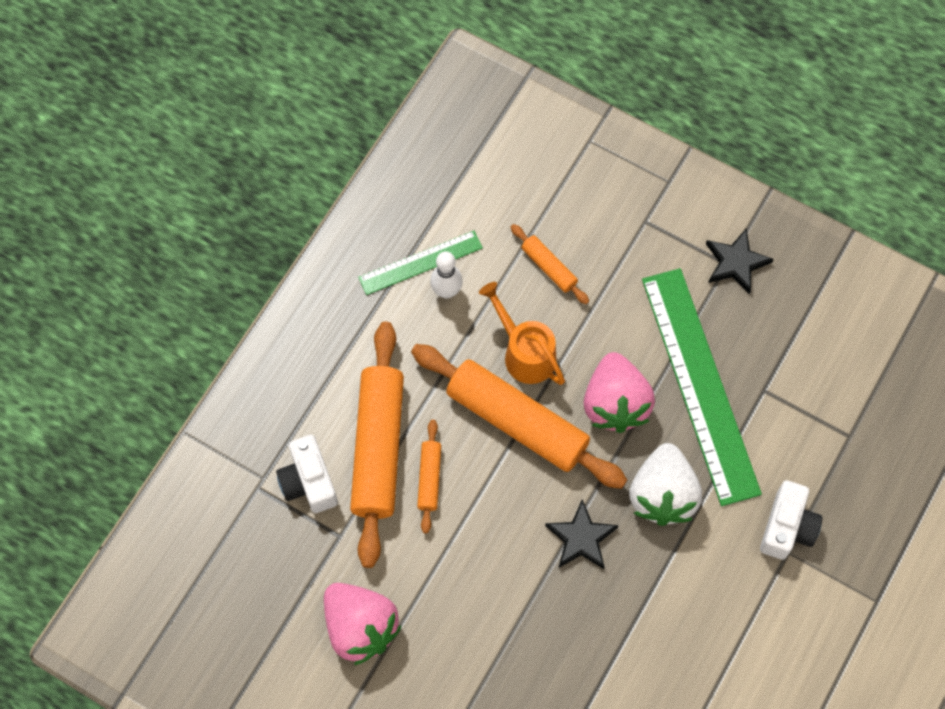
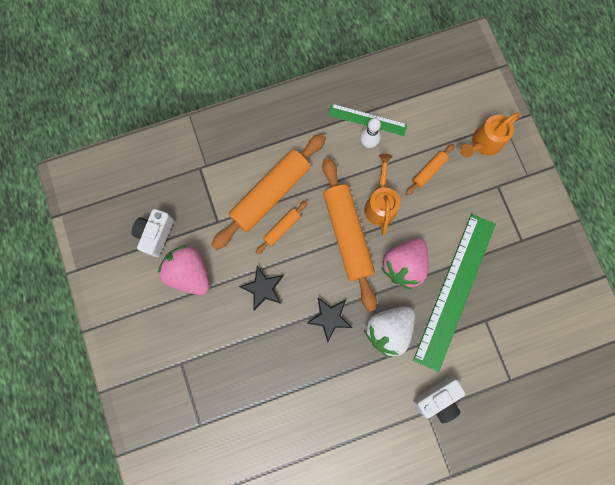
camera: 40 degrees right, 10 degrees up
white camera [276,435,338,513] -> white camera moved to [132,209,174,257]
pink strawberry [324,583,402,665] -> pink strawberry turned 135 degrees clockwise [158,246,210,295]
orange rolling pin [511,224,589,304] -> orange rolling pin turned 45 degrees clockwise [406,144,455,196]
black star [706,229,773,295] -> black star moved to [239,265,283,311]
none -> orange watering can [460,112,521,158]

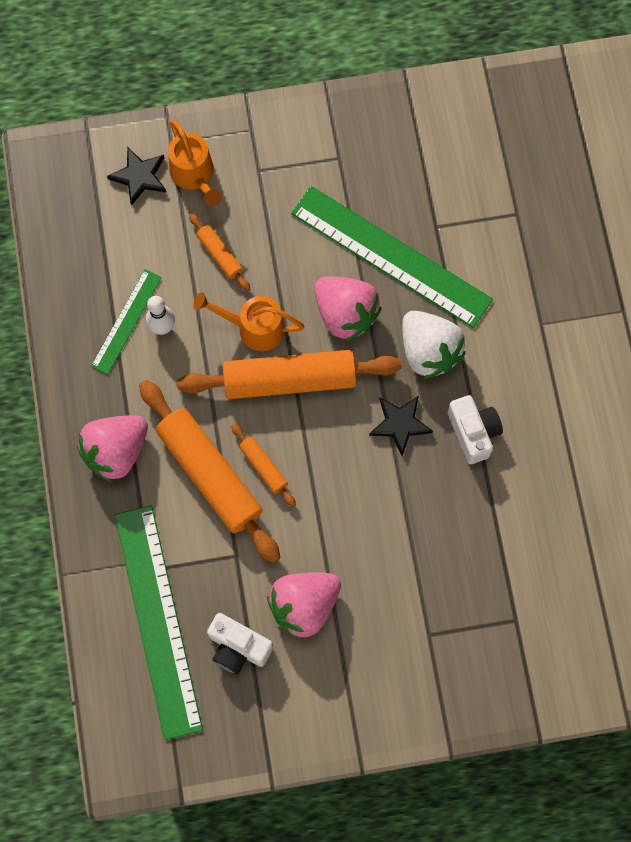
camera: 80 degrees left, 5 degrees down
black star [239,265,283,311] -> black star moved to [107,147,167,206]
white camera [413,377,465,423] -> white camera moved to [447,395,503,464]
none -> pink strawberry [77,415,148,483]
none -> green ruler [115,505,203,740]

